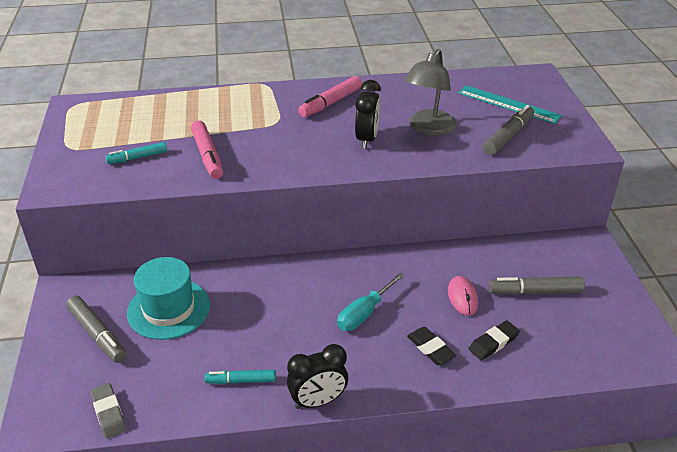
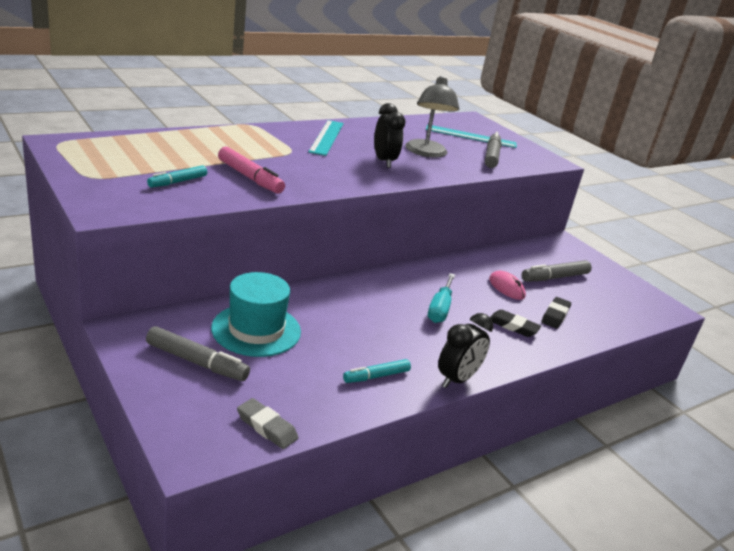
camera: 30 degrees left, 10 degrees down
pink marker [298,76,362,117] -> turquoise ruler [308,120,344,156]

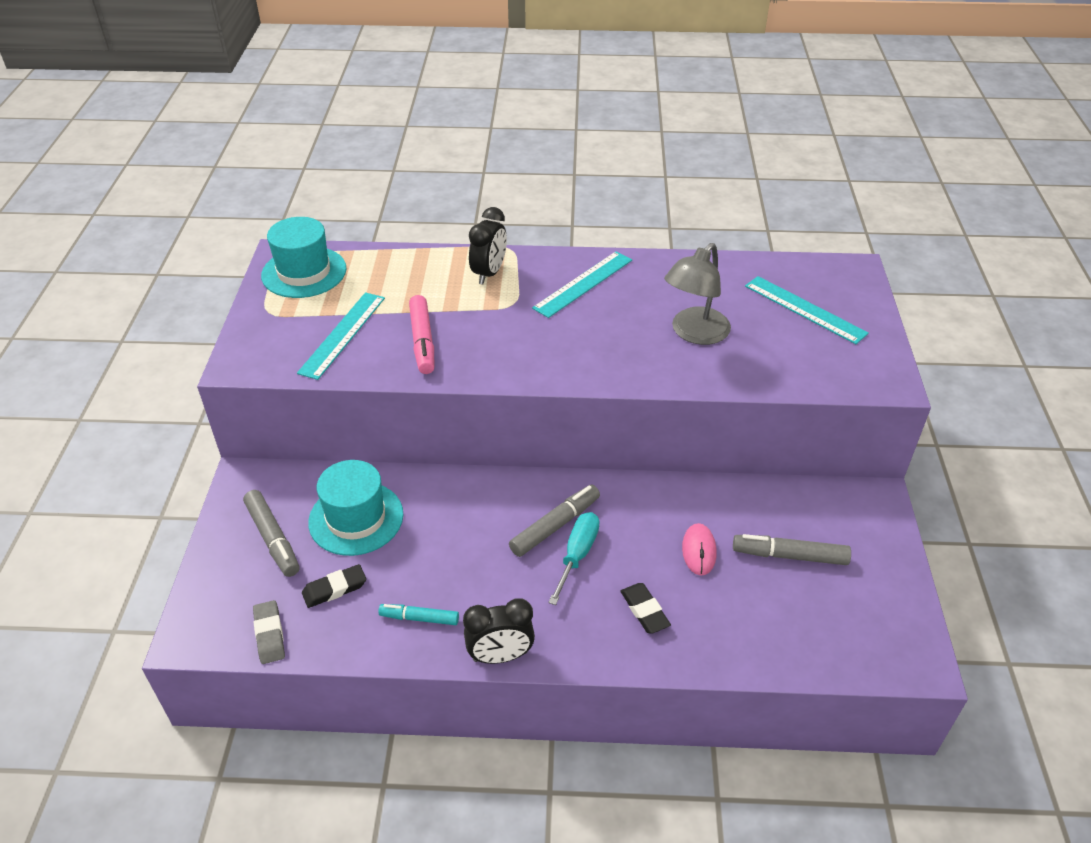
camera: 40 degrees right, 15 degrees up
turquoise marker [147,165,207,188] -> turquoise ruler [297,292,385,380]
black clock [374,103,405,168] -> black clock moved to [469,207,507,285]
turquoise screwdriver [428,273,455,323] -> turquoise screwdriver turned 150 degrees clockwise [548,512,600,605]
grey marker [485,132,502,168] -> grey marker moved to [509,485,600,557]
black eraser [541,297,571,329] -> black eraser moved to [302,564,366,608]
none -> turquoise hat [261,217,346,298]

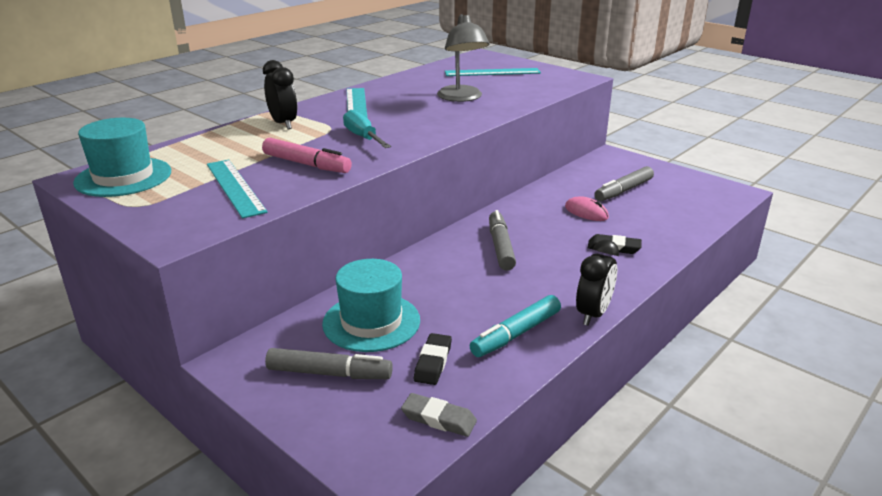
camera: 50 degrees left, 15 degrees down
turquoise marker [378,604,459,625] -> turquoise marker [470,295,561,357], size x1.51
turquoise screwdriver [548,512,600,605] -> turquoise screwdriver moved to [343,110,391,148]

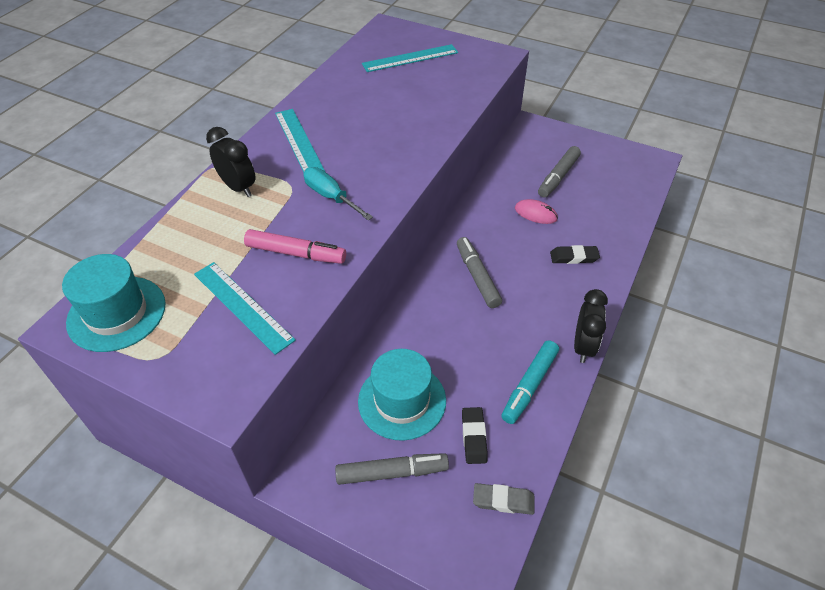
camera: 15 degrees left, 20 degrees up
grey lamp [437,14,490,102] -> none

